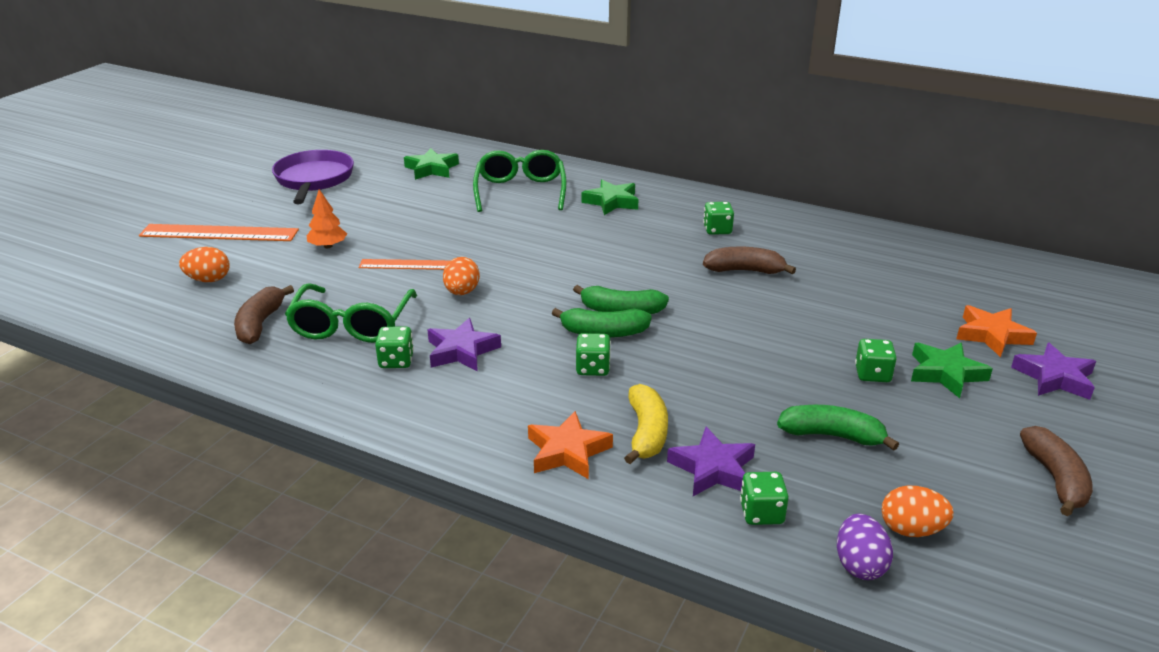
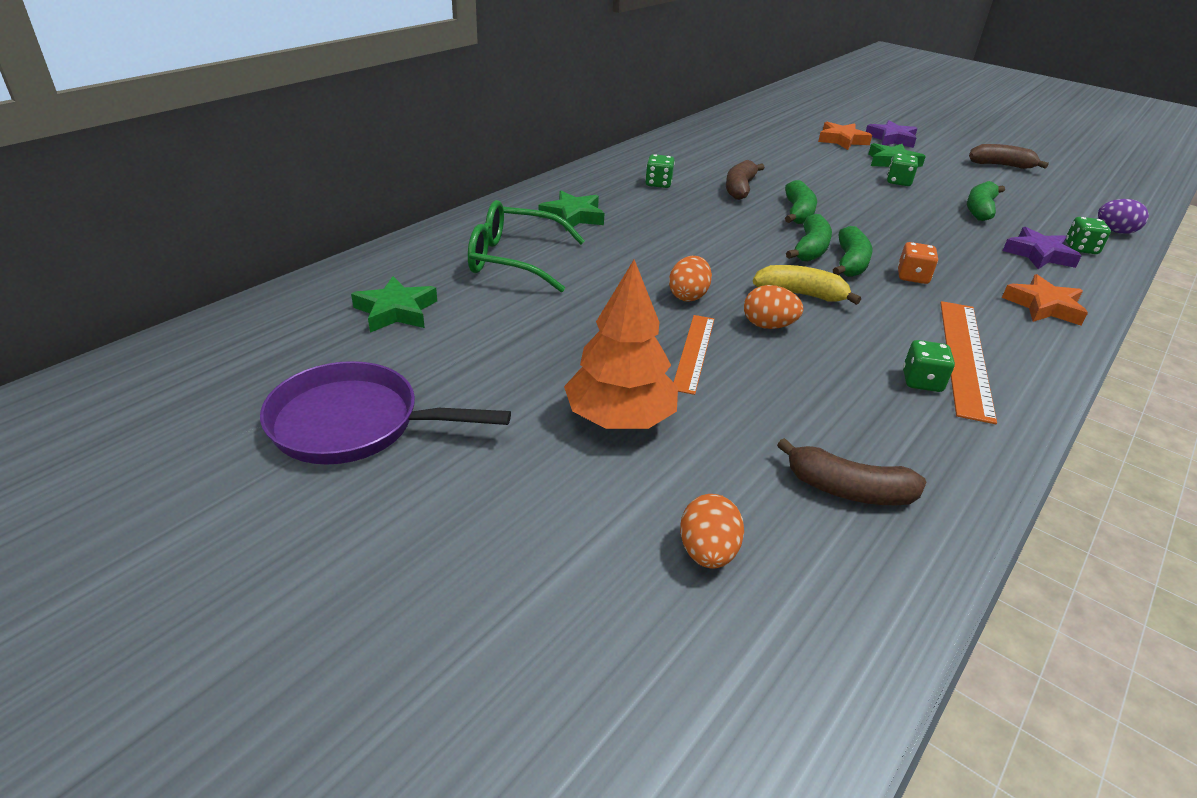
camera: 80 degrees left, 5 degrees up
orange ruler [139,224,299,241] -> orange ruler moved to [940,301,997,424]
green glasses [285,284,417,343] -> none
orange tree [307,189,347,248] -> orange tree [564,259,678,429], size x1.82
purple star [428,318,501,371] -> none
green dice [576,333,611,376] -> orange dice [898,242,938,284]
yellow banana [624,384,668,464] -> yellow banana moved to [753,265,861,305]
orange egg [882,486,953,537] -> orange egg moved to [669,256,712,302]
none -> green banana [785,180,817,224]

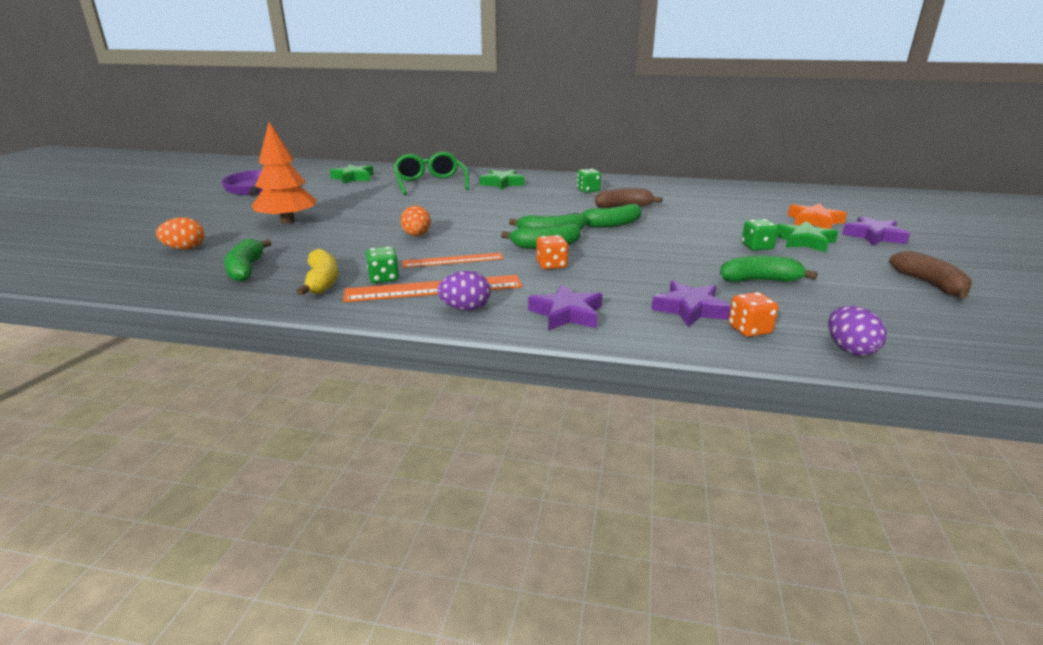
camera: 65 degrees right, 10 degrees down
orange egg [669,256,712,302] -> none
orange ruler [674,315,714,395] -> orange ruler moved to [402,252,504,268]
yellow banana [753,265,861,305] -> yellow banana moved to [296,249,338,296]
brown banana [777,438,926,505] -> green banana [224,239,272,282]
orange star [1002,274,1088,325] -> purple star [528,284,602,331]
green dice [1065,217,1111,254] -> orange dice [728,292,779,337]
none -> purple egg [437,271,491,310]

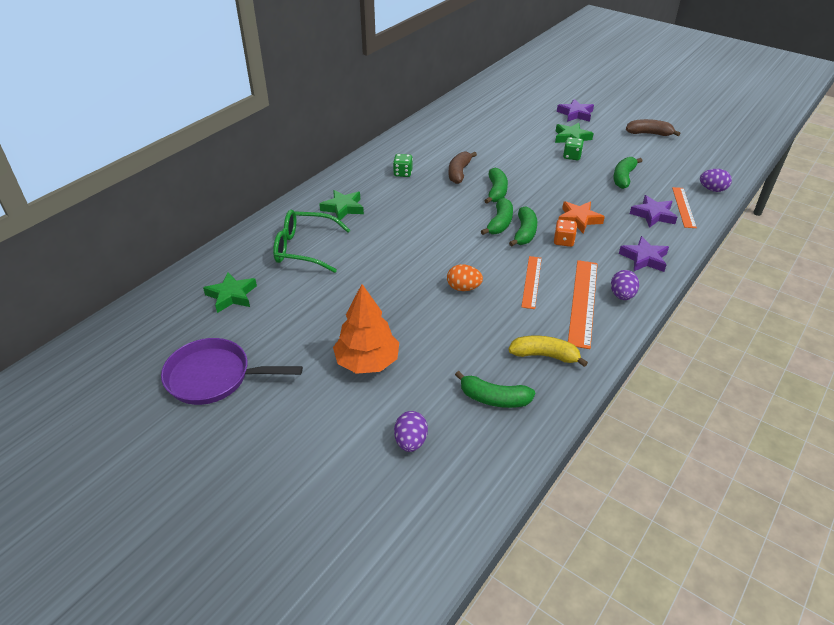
camera: 65 degrees left, 15 degrees up
orange egg [156,218,204,250] -> purple egg [394,411,428,452]
green dice [366,247,399,283] -> none
orange dice [728,292,779,337] -> orange ruler [672,187,697,228]
orange star [788,203,847,229] -> orange star moved to [559,201,605,234]

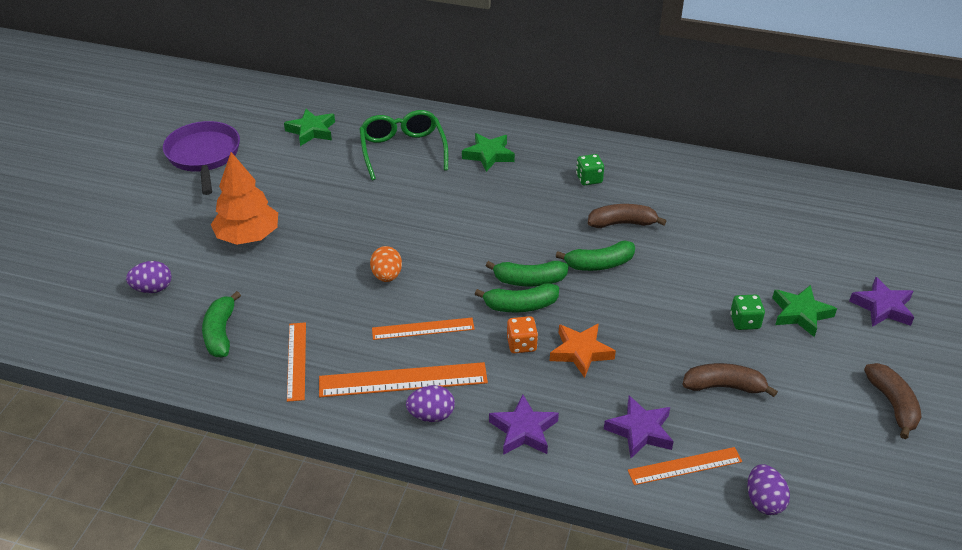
camera: 70 degrees right, 0 degrees up
yellow banana [508,336,588,367] -> orange ruler [287,322,306,402]
green banana [614,157,642,189] -> brown banana [682,363,778,397]

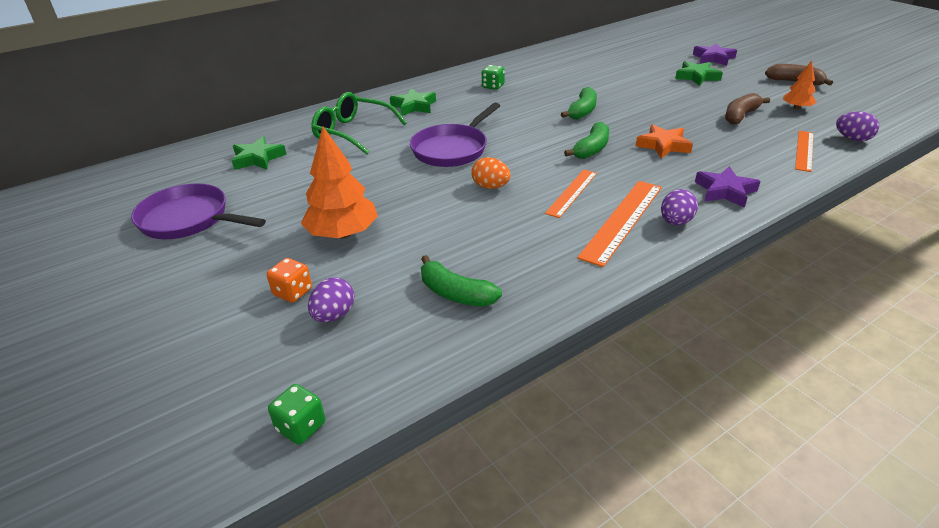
camera: 50 degrees left, 5 degrees down
orange ruler [287,322,306,402] -> none
green banana [486,261,569,286] -> none
orange dice [507,316,538,353] -> orange dice moved to [267,258,312,303]
brown banana [588,204,666,228] -> none
purple star [604,396,674,459] -> none
green dice [730,294,765,330] -> green dice moved to [268,384,326,445]
none -> purple pan [410,103,500,167]
none -> orange tree [783,61,817,110]

